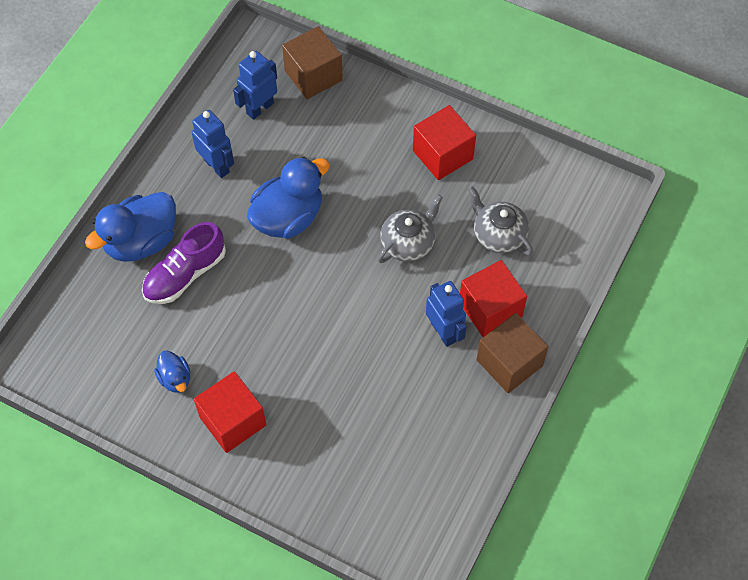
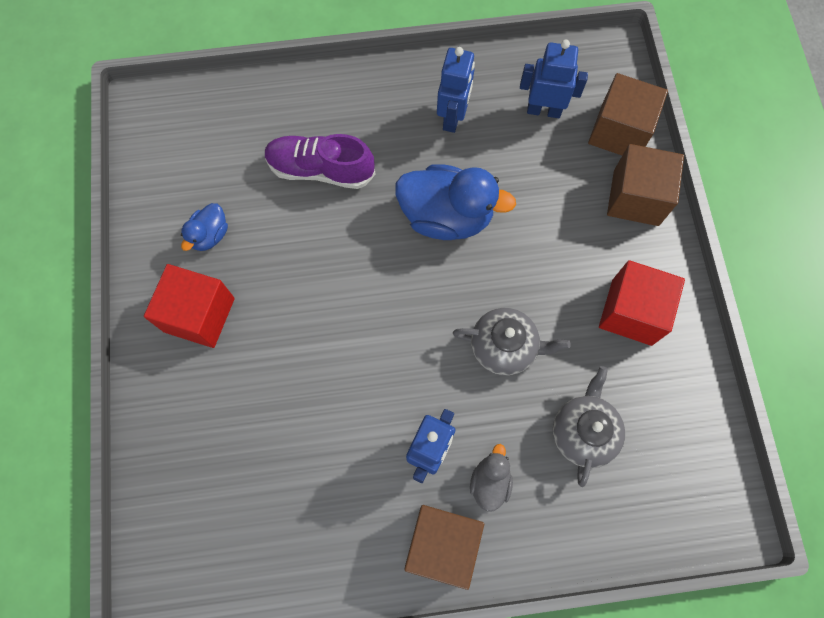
camera: 55 degrees right, 10 degrees up
blue duck [85,192,176,262] -> none
red cube [460,260,527,337] -> grey duck [470,444,513,512]
none -> brown cube [607,144,684,226]

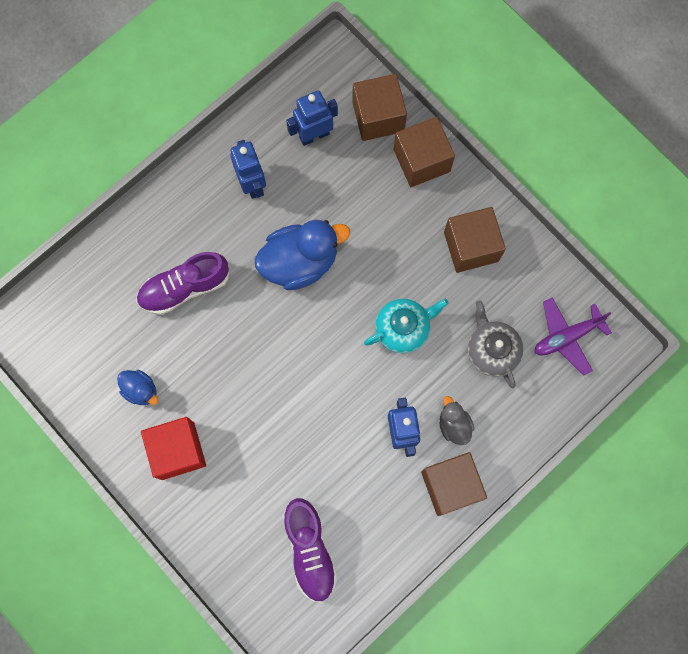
camera: 35 degrees left, 5 degrees up
blue duck [181,203,228,251] -> blue duck turned 45 degrees counterclockwise [117,370,159,405]
grey teapot [453,308,571,376] -> turquoise teapot [364,299,448,353]
red cube [599,260,685,346] -> brown cube [444,207,506,273]
none -> purple shoe [283,498,338,603]
none -> purple plane [534,298,612,376]

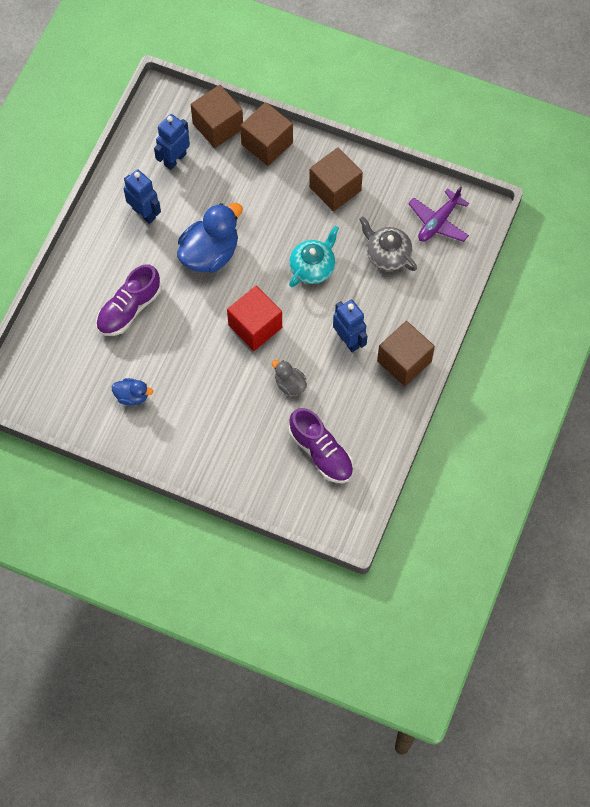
camera: 25 degrees left, 10 degrees down
red cube [141,417,206,480] -> red cube moved to [227,286,282,351]
grey duck [439,396,474,445] -> grey duck moved to [272,360,307,395]

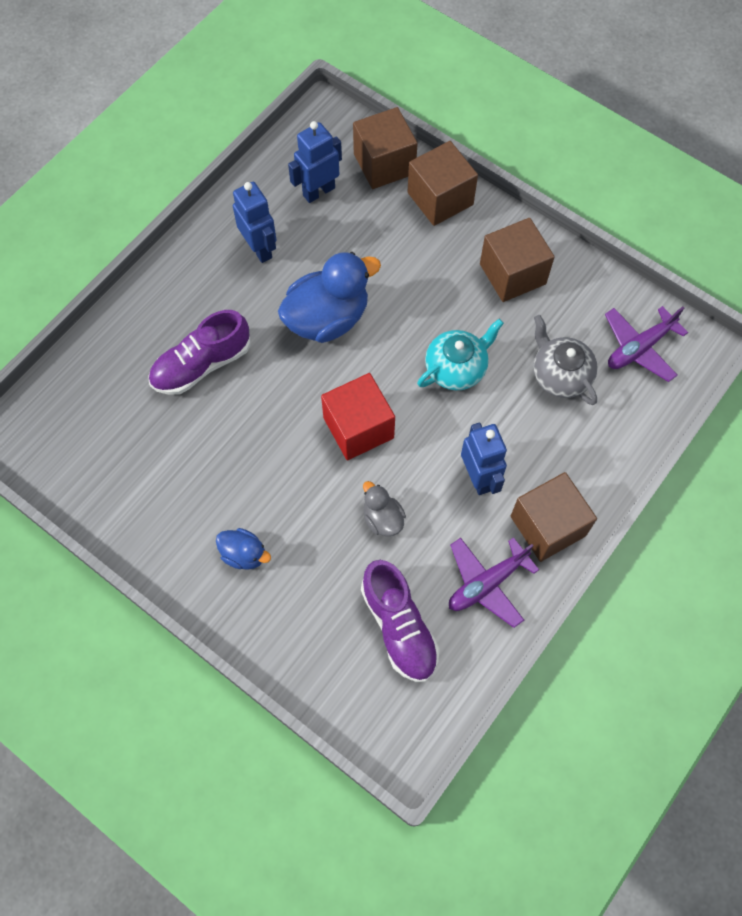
camera: 15 degrees right, 0 degrees up
blue duck [112,378,153,406] -> blue duck moved to [216,528,271,570]
none -> purple plane [449,537,539,628]

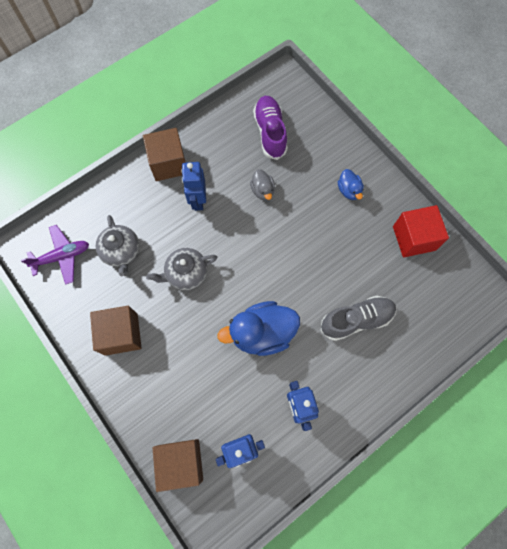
camera: 165 degrees left, 5 degrees up
purple shoe [149,310,250,395] -> grey shoe [321,296,396,341]
blue duck [216,528,271,570] -> blue duck turned 150 degrees counterclockwise [338,169,364,200]
red cube [321,373,395,460] -> red cube moved to [393,205,449,258]
brown cube [407,141,478,226] -> none
turquoise teapot [417,319,504,390] -> grey teapot [146,248,217,290]
purple plane [449,537,539,628] -> none

